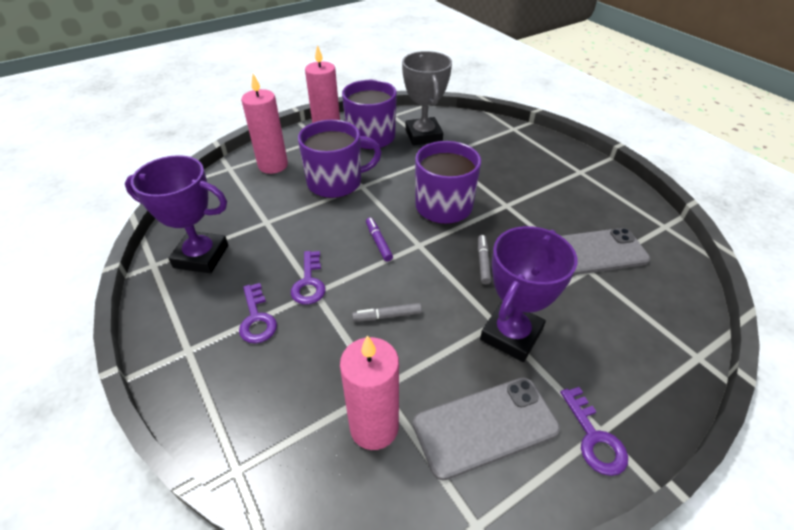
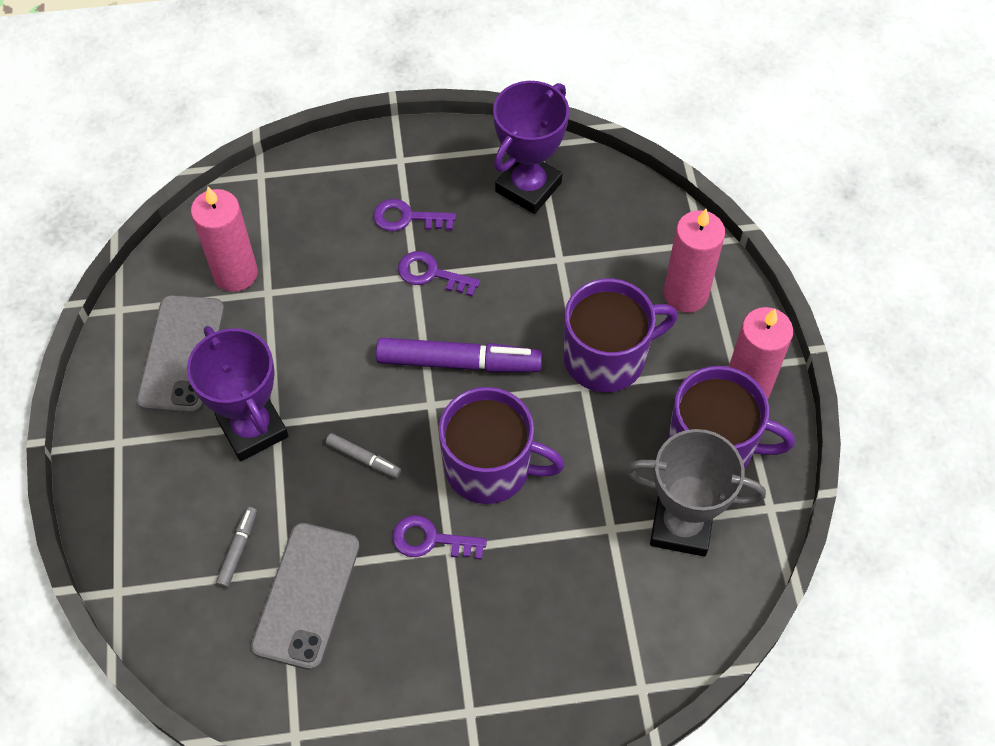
camera: 115 degrees right, 15 degrees up
purple mug [298,120,382,198] -> purple mug turned 120 degrees counterclockwise [564,278,678,392]
grey marker [352,303,422,322] -> grey marker moved to [216,507,257,588]
purple marker [366,217,393,261] -> purple marker [376,338,542,372], size x2.08
purple key [560,387,628,476] -> purple key moved to [392,515,487,560]

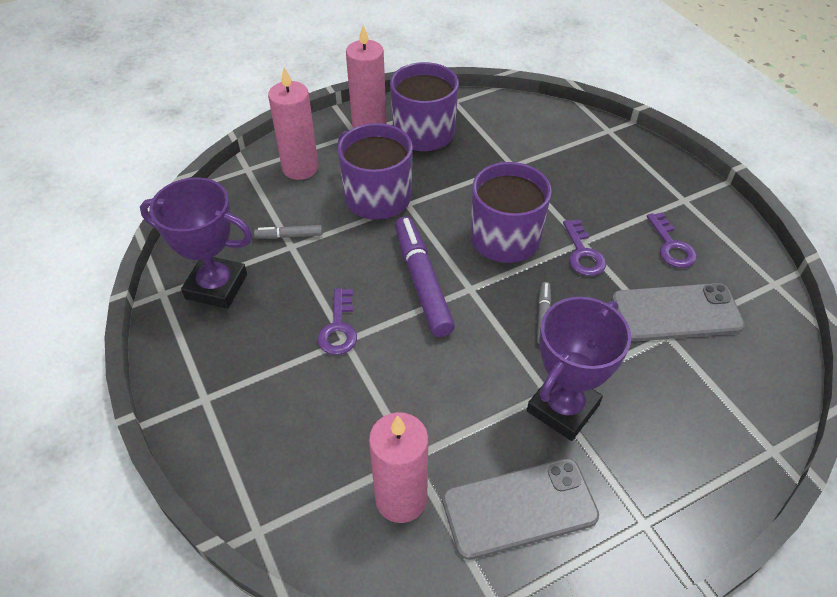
camera: 110 degrees left, 10 degrees down
grey marker [216,507,257,588] -> grey marker moved to [254,225,322,239]
purple key [373,199,456,231] -> purple key moved to [647,212,697,268]
grey trophy [626,429,766,556] -> none

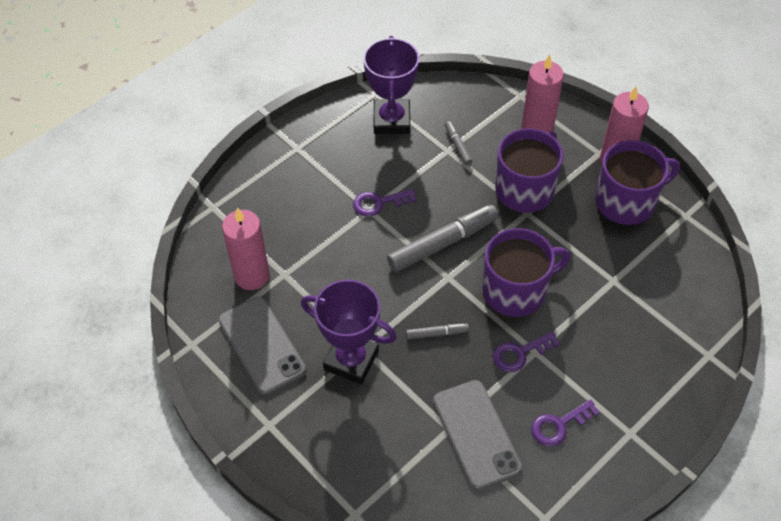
camera: 75 degrees right, 5 degrees up
purple marker [395,216,455,337] -> grey marker [387,205,499,272]

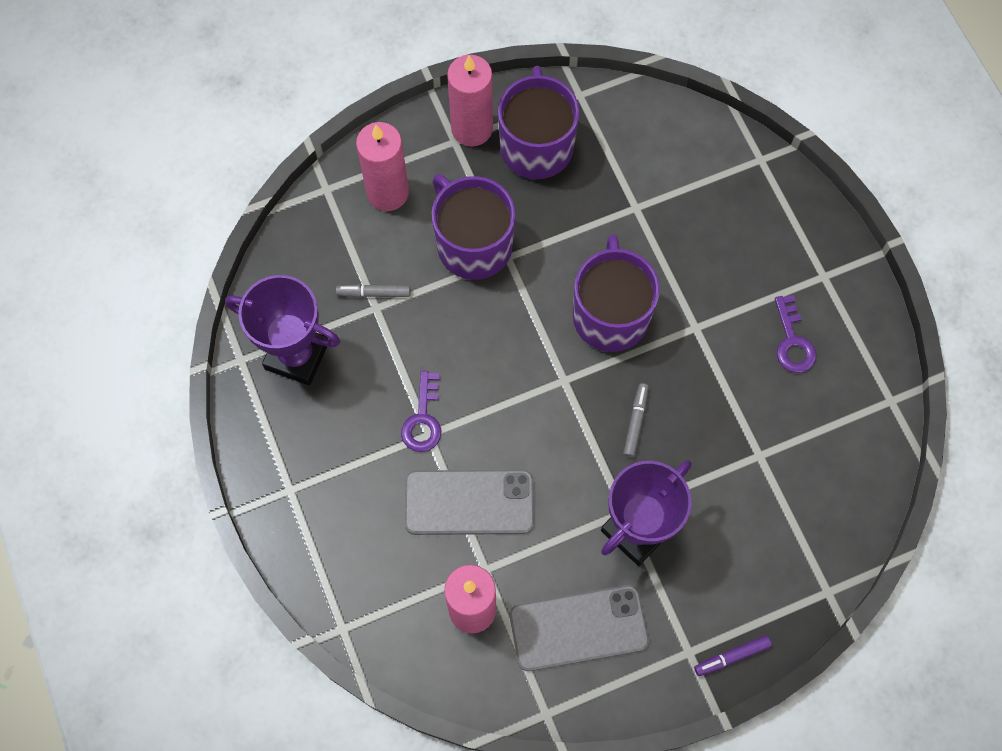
camera: 70 degrees left, 15 degrees up
grey marker [387,205,499,272] -> none
grey phone [433,380,522,490] -> grey phone moved to [405,470,534,535]
purple key [493,331,560,372] -> none
none -> purple marker [694,636,772,676]

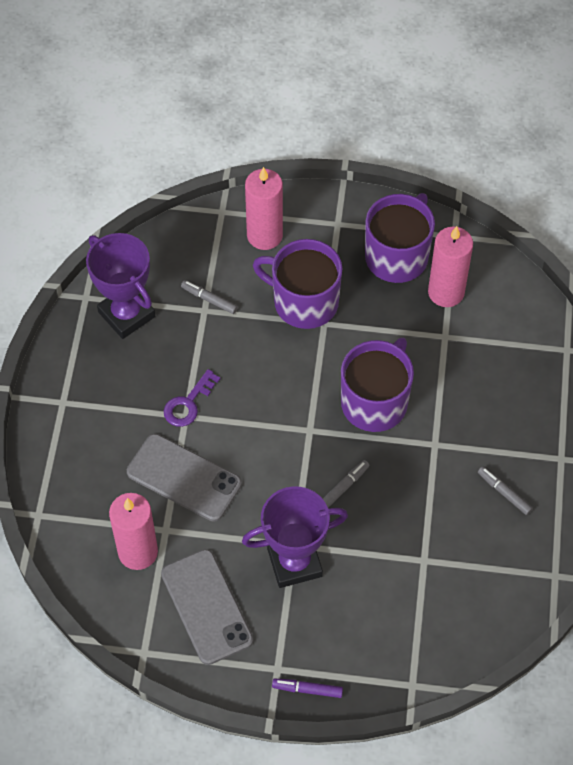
camera: 30 degrees right, 10 degrees down
purple mug [432,174,516,280] -> purple mug turned 60 degrees counterclockwise [253,239,342,329]
pink candle [447,55,493,146] -> pink candle moved to [428,226,473,307]
grey phone [510,585,649,671] -> grey phone turned 45 degrees clockwise [161,549,253,665]
purple key [775,295,816,373] -> grey marker [478,466,533,515]

